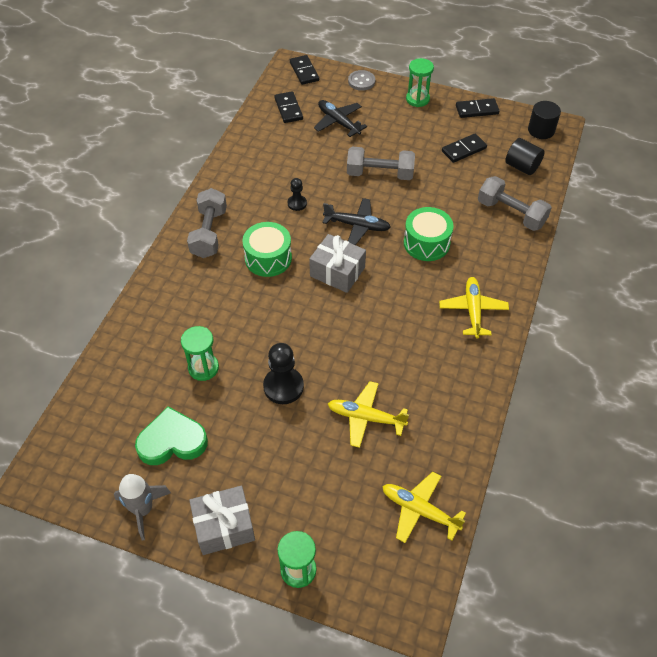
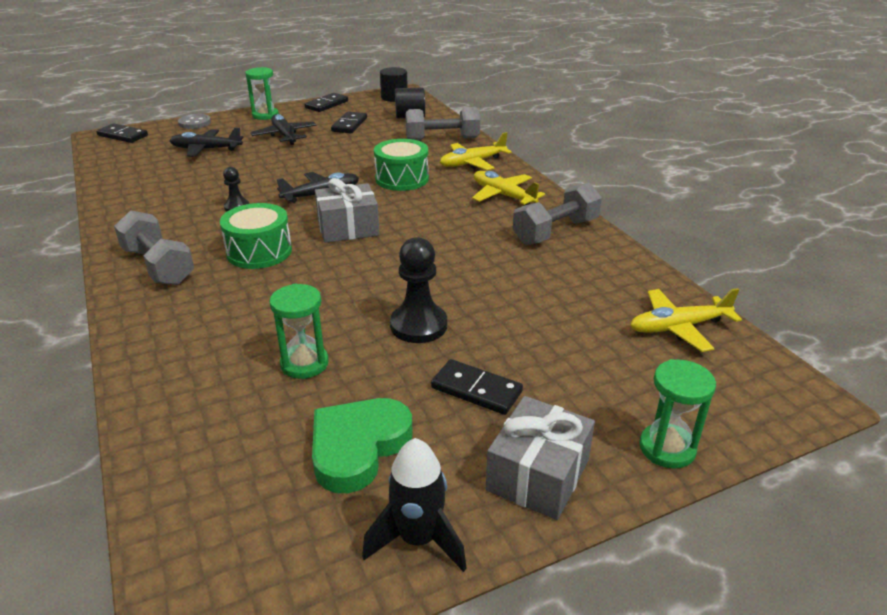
camera: 45 degrees left, 20 degrees down
grey rocket [114,474,171,540] -> black rocket [362,438,467,572]
black domino [274,91,303,123] -> black domino moved to [431,359,523,415]
yellow plane [328,381,409,448] -> yellow plane moved to [440,132,512,170]
grey dumbbell [347,147,415,180] -> grey dumbbell moved to [513,183,602,245]
none -> black plane [250,114,317,145]

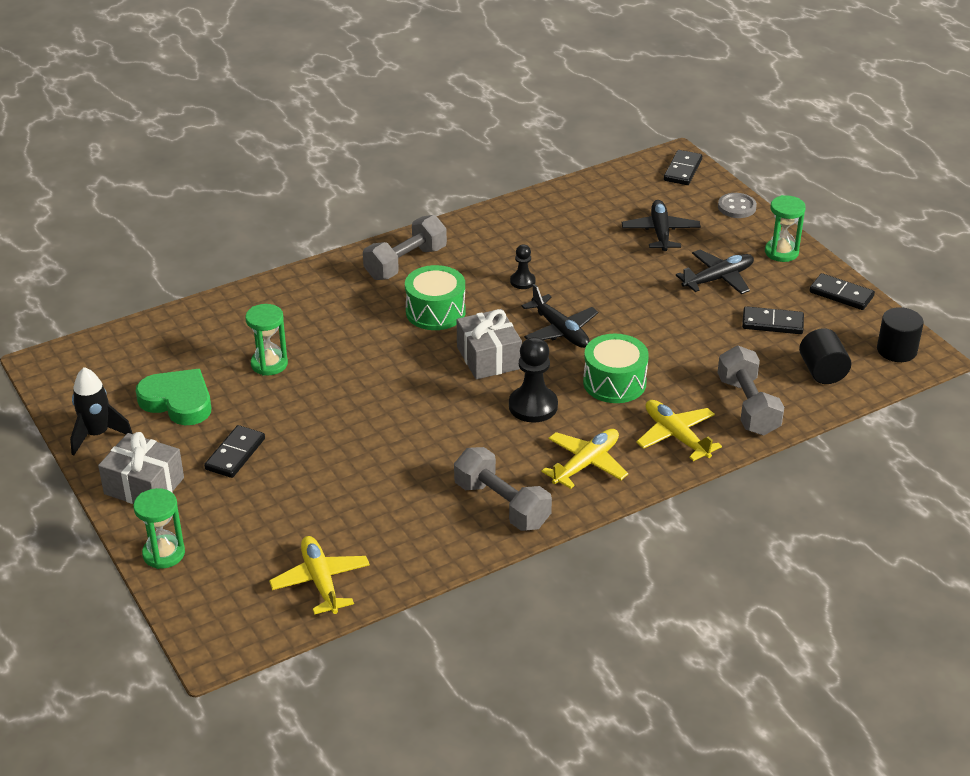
camera: 85 degrees right, 5 degrees up
black pawn [390,237,447,343] -> black pawn moved to [509,337,558,423]

